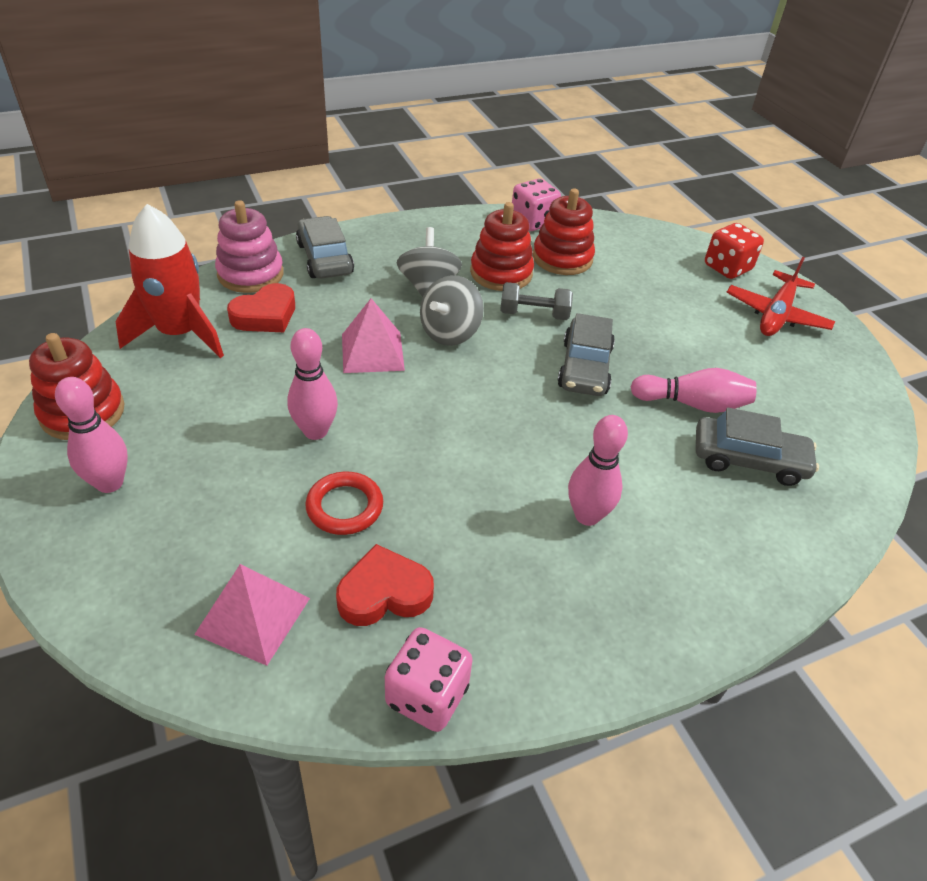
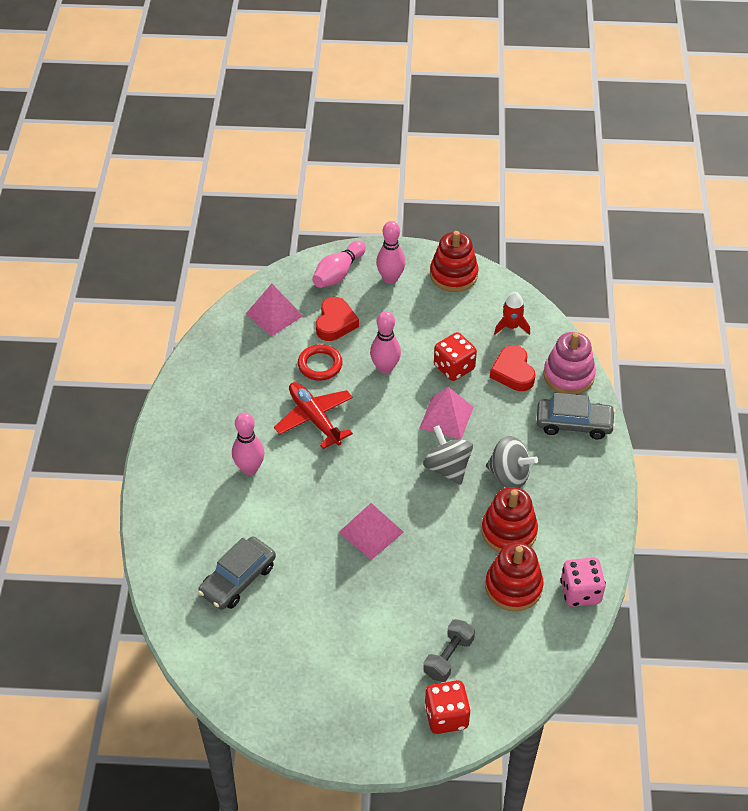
camera: 120 degrees right, 5 degrees up
red rocket [115,204,224,358] -> red rocket [494,292,530,335], size x0.51
red heart [336,544,434,626] -> red heart moved to [316,297,359,341]
pink dice [385,627,473,732] -> none
grey dumbbell [500,282,573,320] -> grey dumbbell moved to [423,619,475,682]
grey car [557,313,615,396] -> pink pyramid [338,503,404,560]
pink bowling pin [631,368,757,413] -> pink bowling pin moved to [312,241,366,288]
red plane [726,257,835,336] -> red plane moved to [274,382,353,449]
none -> red dice [434,332,477,381]

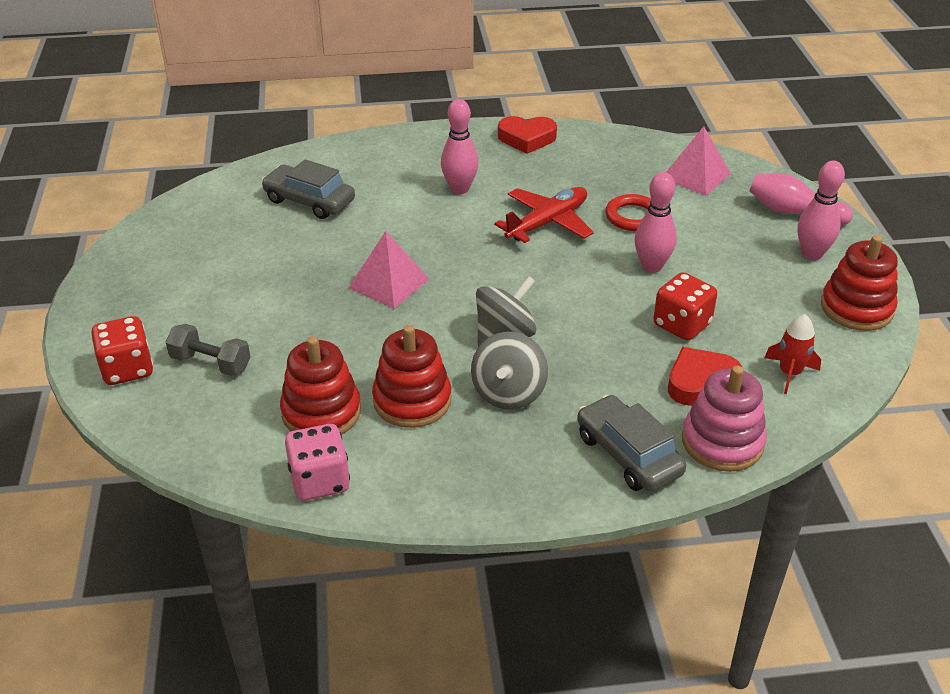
camera: 80 degrees right, 10 degrees down
red heart [316,297,359,341] -> red heart moved to [498,116,557,154]
pink pyramid [419,387,474,440] -> none
grey car [537,393,616,440] -> grey car turned 150 degrees clockwise [577,395,686,492]

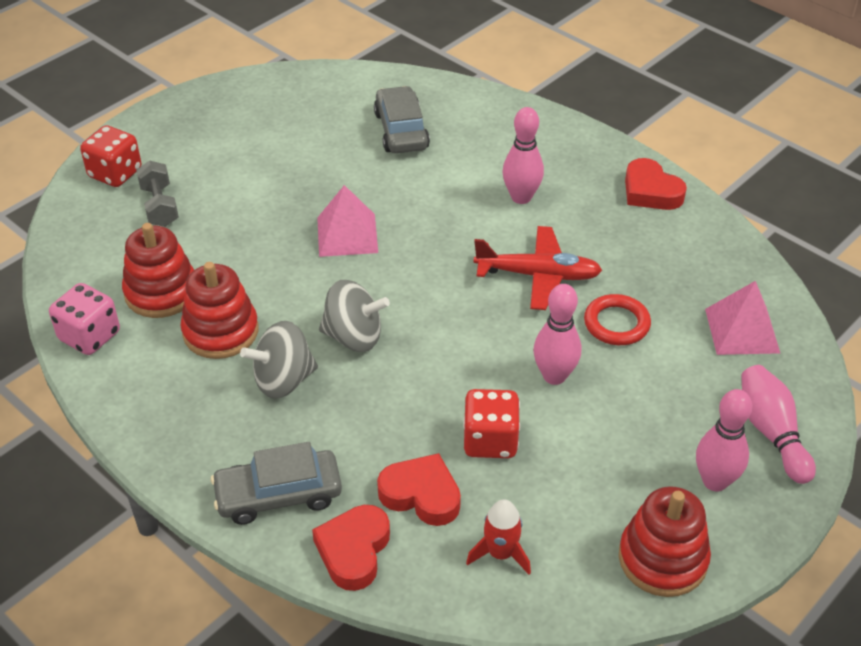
camera: 50 degrees right, 5 degrees up
grey car [577,395,686,492] -> grey car turned 120 degrees counterclockwise [211,442,342,525]
pink stacking toy [682,366,767,472] -> red heart [312,505,390,591]

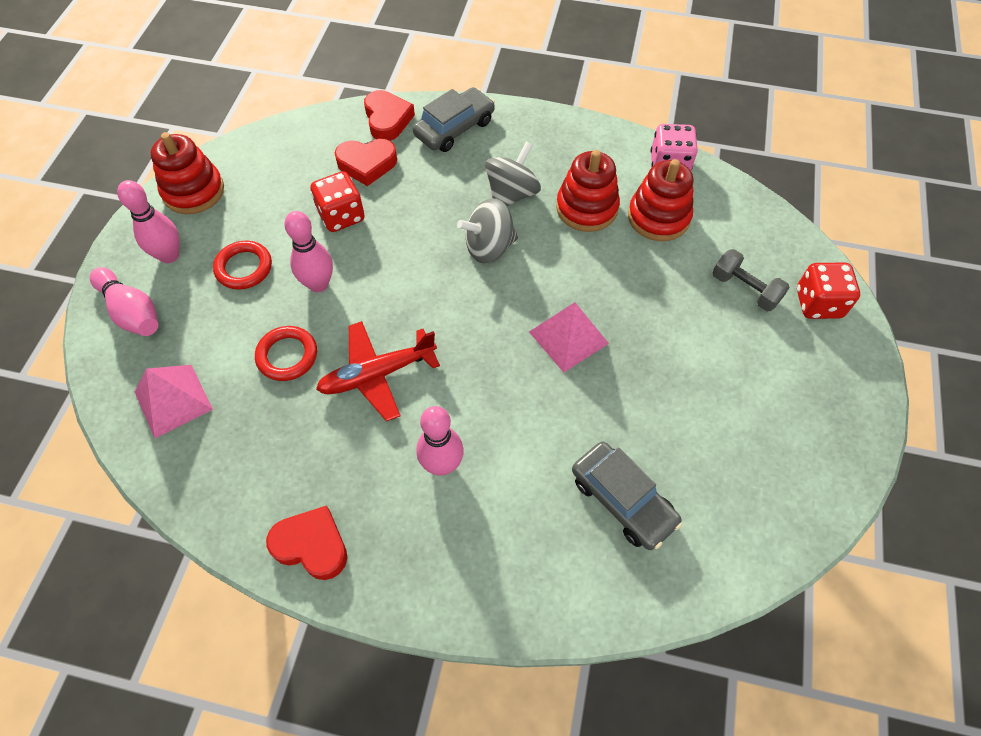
camera: 150 degrees right, 15 degrees up
red rocket [466,499,531,575] -> none
none -> red ring [213,241,272,289]

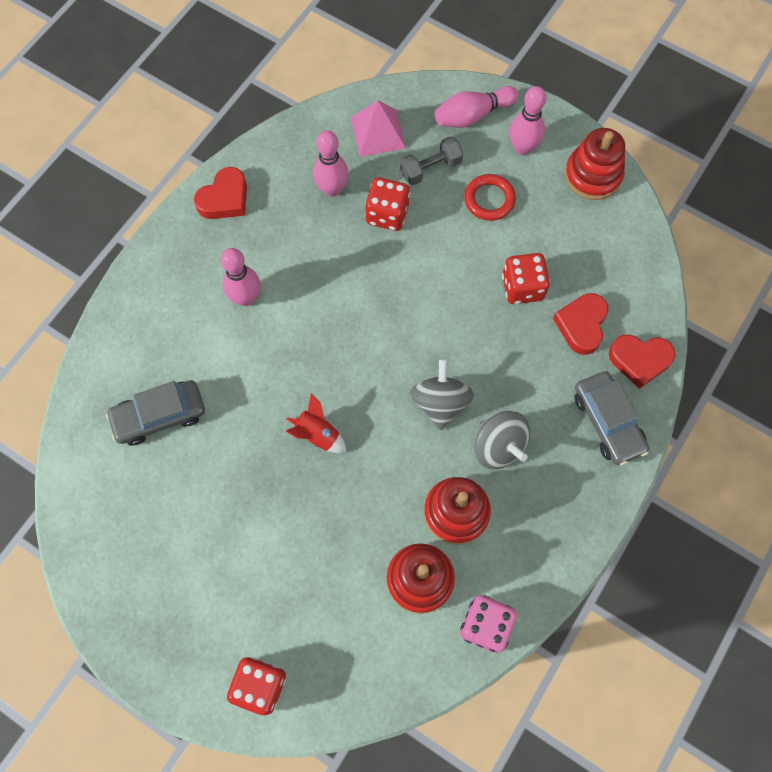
camera: 110 degrees right, 10 degrees up
red ring [255,326,317,381] -> red dice [365,178,410,231]
pink bowling pin [284,211,333,293] -> pink bowling pin moved to [313,130,349,197]
red plane [316,321,440,422] -> none
pink pyramid [529,302,609,372] -> red rocket [285,394,347,453]
grey dumbbell [712,249,790,311] -> grey dumbbell moved to [400,137,463,185]

